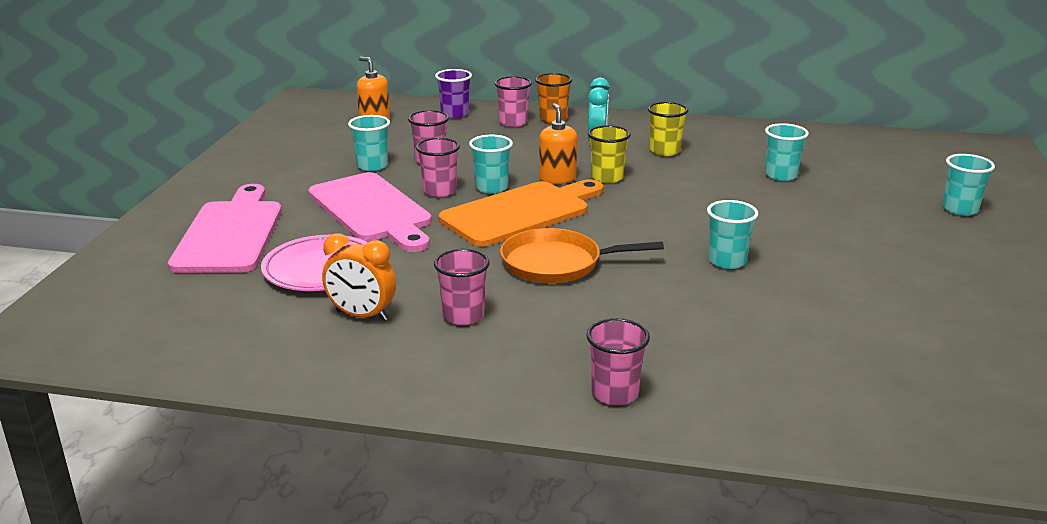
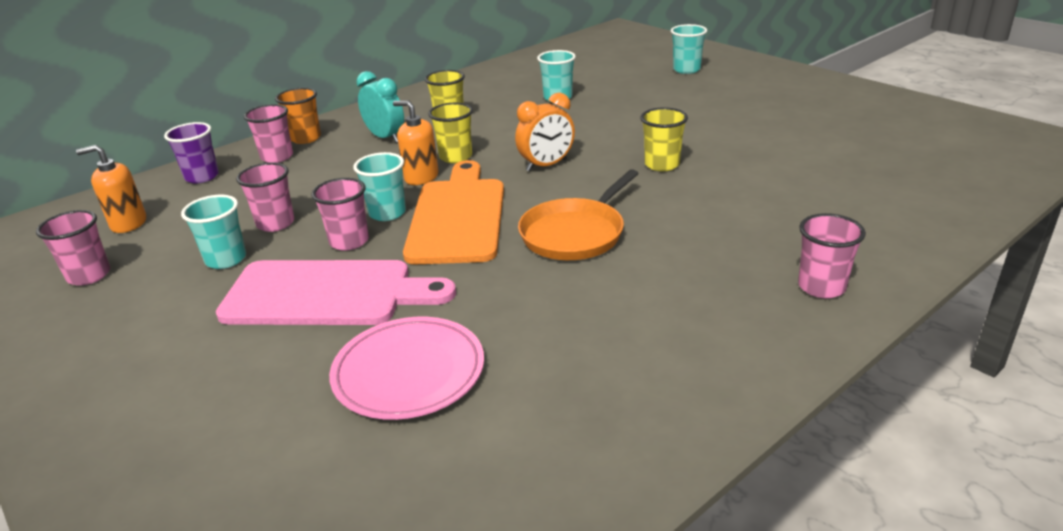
camera: 50 degrees left, 5 degrees up
pink cutting board [168,184,282,273] -> none
orange clock [322,233,396,321] -> orange clock moved to [515,93,575,172]
pink cup [434,249,490,325] -> pink cup moved to [36,210,110,286]
turquoise cup [707,200,758,269] -> yellow cup [640,107,688,171]

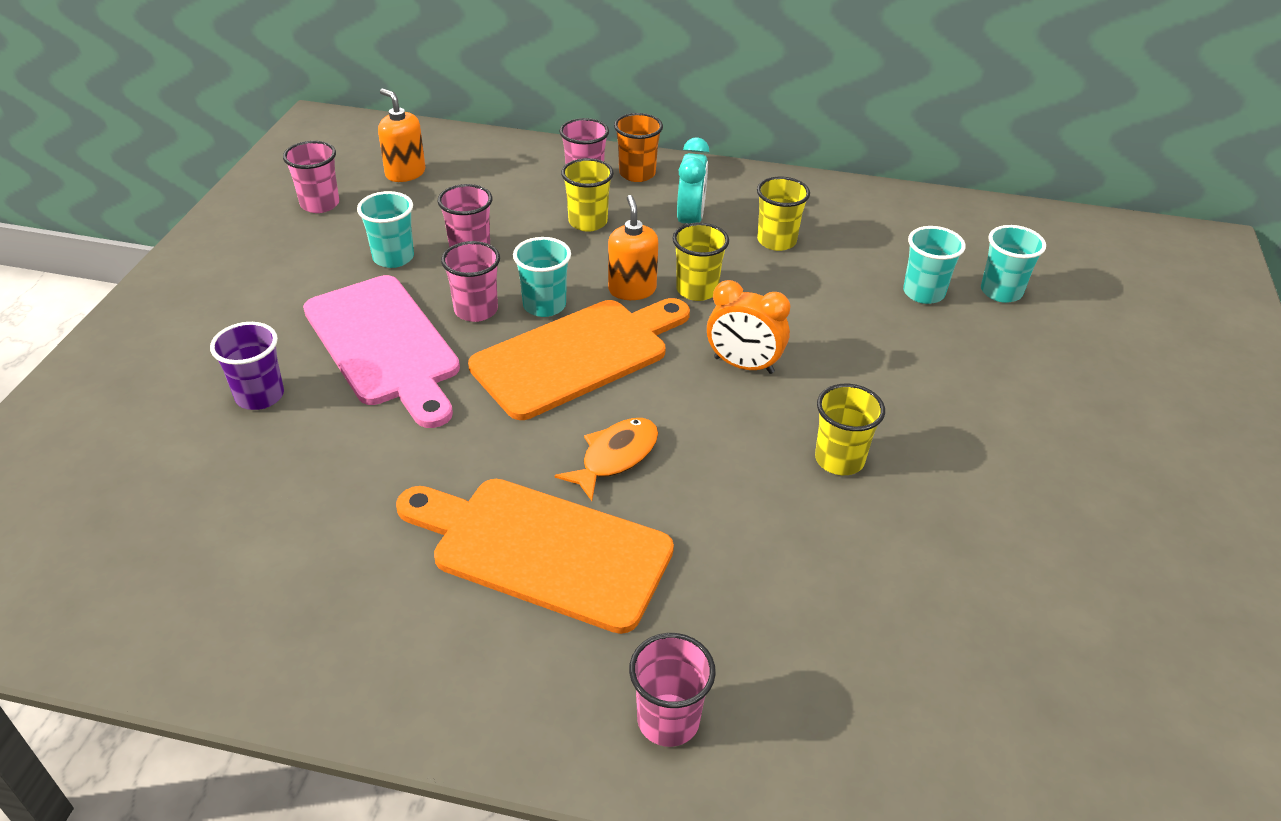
camera: 50 degrees right, 10 degrees up
purple cup [164,122,219,183] -> purple cup moved to [210,322,284,410]
pink plate [329,317,484,420] -> none
orange pan [518,169,639,260] -> orange fish [555,418,658,501]
turquoise cup [671,24,707,74] -> turquoise cup moved to [981,225,1046,303]
none -> orange cutting board [396,479,674,634]
none -> yellow cup [561,158,614,232]

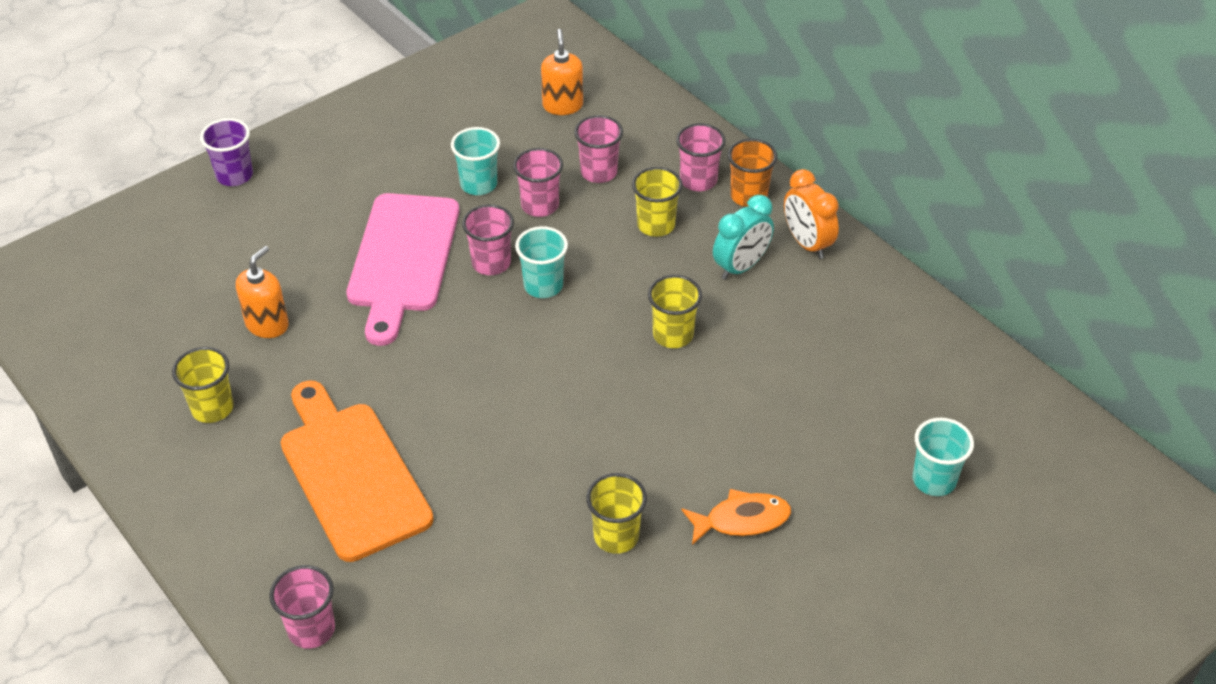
camera: 40 degrees right, 5 degrees up
purple cup [210,322,284,410] -> purple cup moved to [200,118,253,186]
pink cup [283,141,339,213] -> pink cup moved to [574,115,623,183]
orange cutting board [468,298,690,420] -> none
orange fish [555,418,658,501] -> orange fish moved to [682,489,791,545]
orange soap dispenser [608,195,658,300] -> orange soap dispenser moved to [236,246,289,338]
orange clock [707,280,790,374] -> orange clock moved to [784,169,839,259]
yellow cup [757,177,810,251] -> yellow cup moved to [172,347,234,423]
turquoise cup [903,226,966,304] -> none

